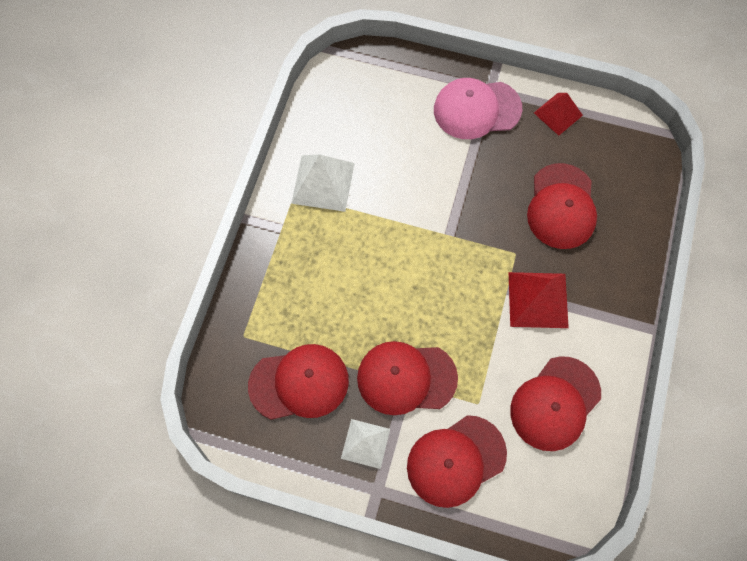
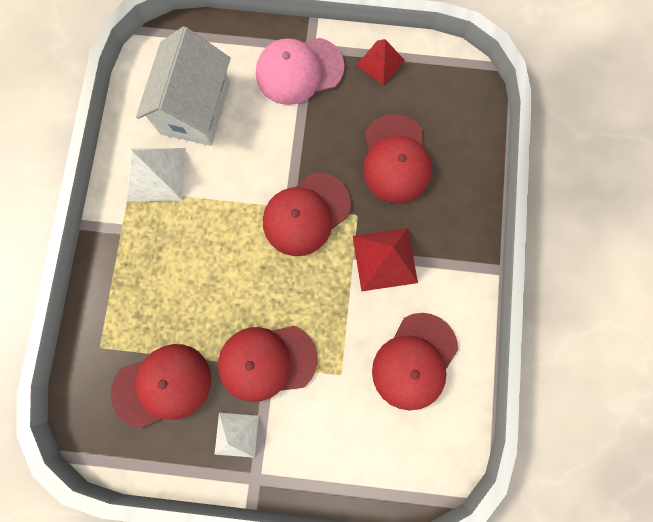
camera: 10 degrees left, 10 degrees up
red cap [407,415,507,508] -> red cap moved to [263,173,351,256]
none -> white house [136,26,230,146]

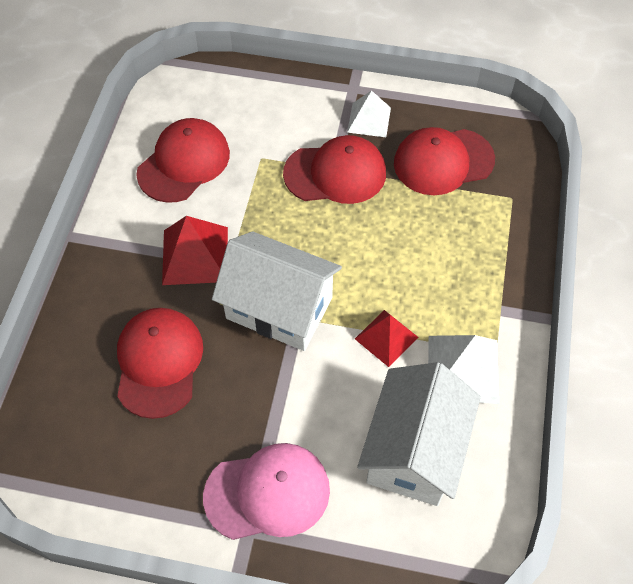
camera: 175 degrees left, 20 degrees down
red cap [263,173,351,256] -> white house [212,231,342,351]
red pyramid [356,39,405,85] -> red pyramid moved to [355,310,418,367]

